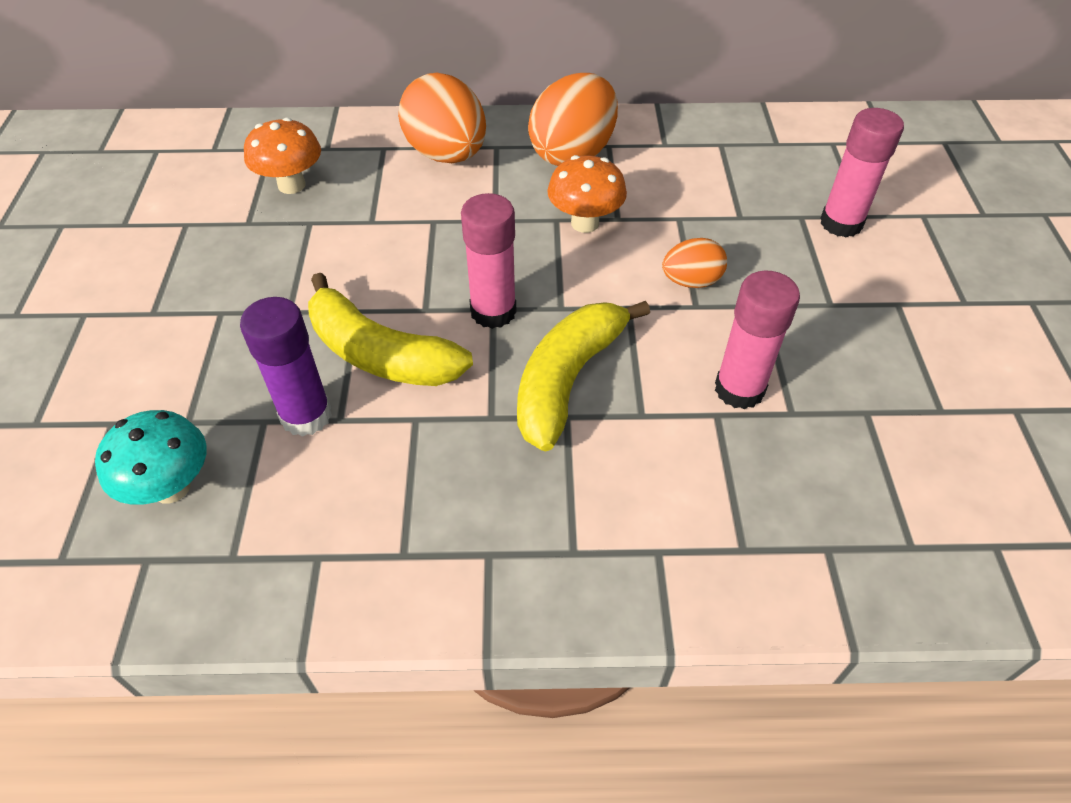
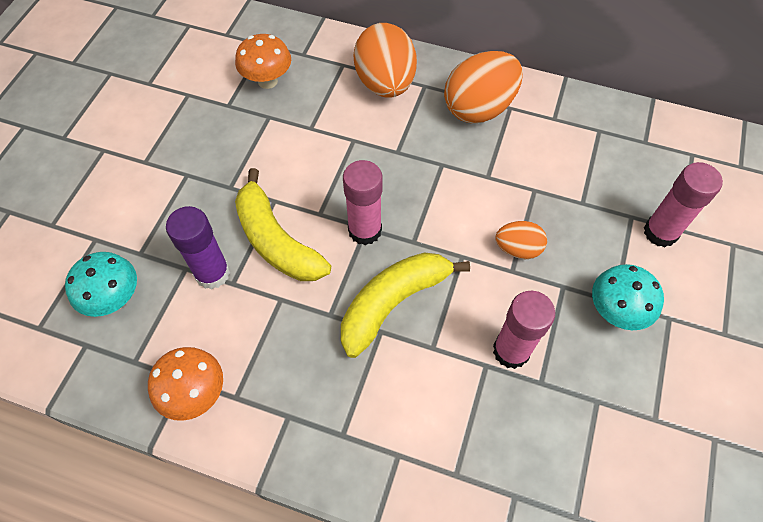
camera: 20 degrees right, 10 degrees up
orange mushroom [547,155,627,233] -> orange mushroom moved to [148,347,223,421]
none -> turquoise mushroom [592,264,664,330]

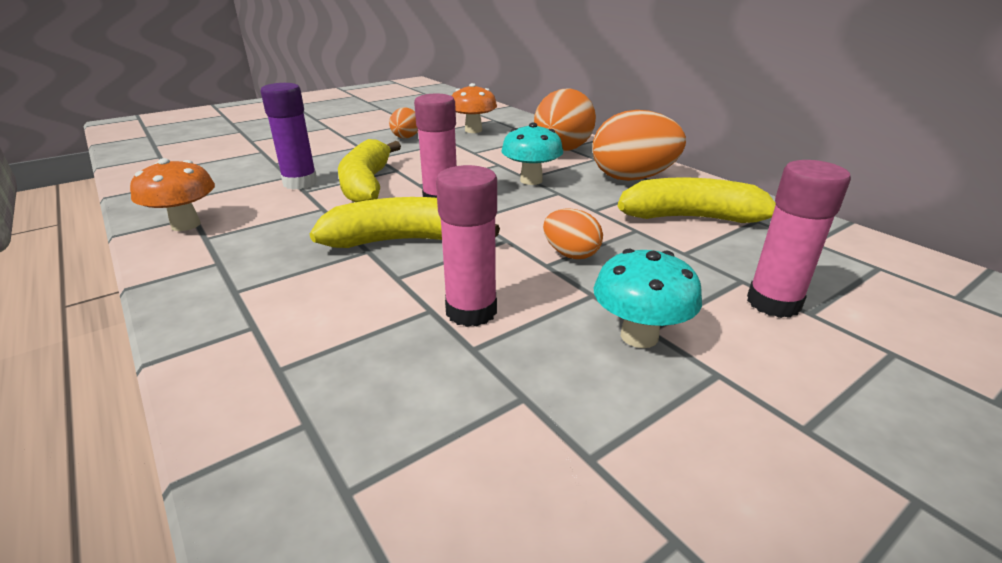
camera: 35 degrees right, 30 degrees down
turquoise mushroom [65,252,137,317] -> turquoise mushroom moved to [501,123,563,185]
none -> orange egg [389,107,418,138]
none -> yellow banana [618,177,776,223]

